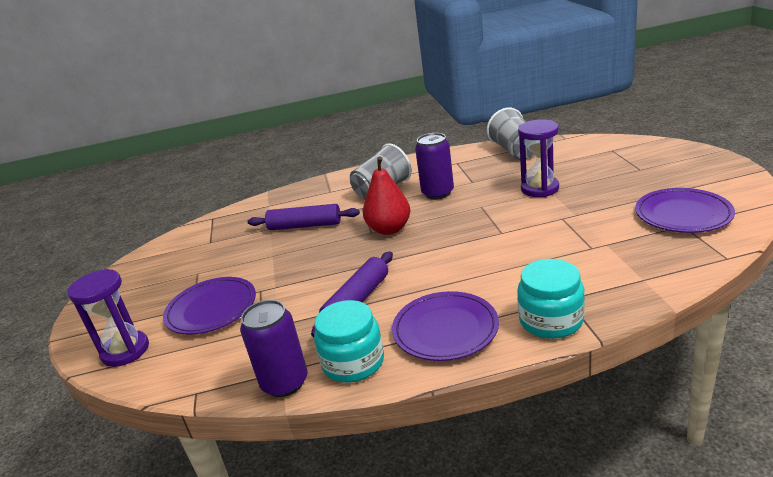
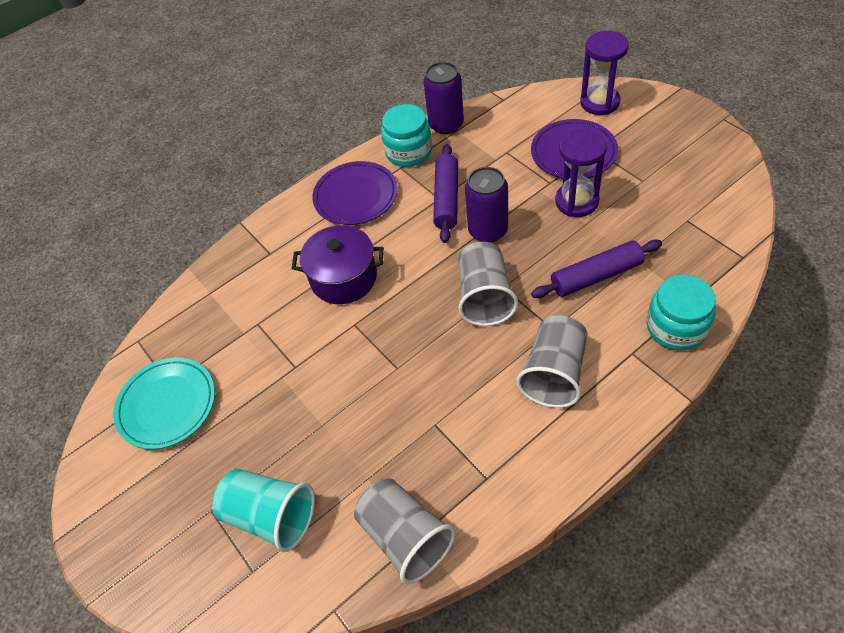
camera: 155 degrees right, 25 degrees up
red pear [363,156,410,235] -> grey cup [458,242,518,326]
purple can [415,133,454,199] -> purple can moved to [465,167,508,243]
turquoise jar [517,259,585,339] -> turquoise jar moved to [646,275,716,351]
purple hourglass [518,120,559,197] -> purple hourglass moved to [555,129,607,217]
purple plate [635,188,735,233] -> turquoise plate [114,358,215,449]
none -> turquoise cup [213,469,315,552]
none -> purple pot [291,225,384,304]

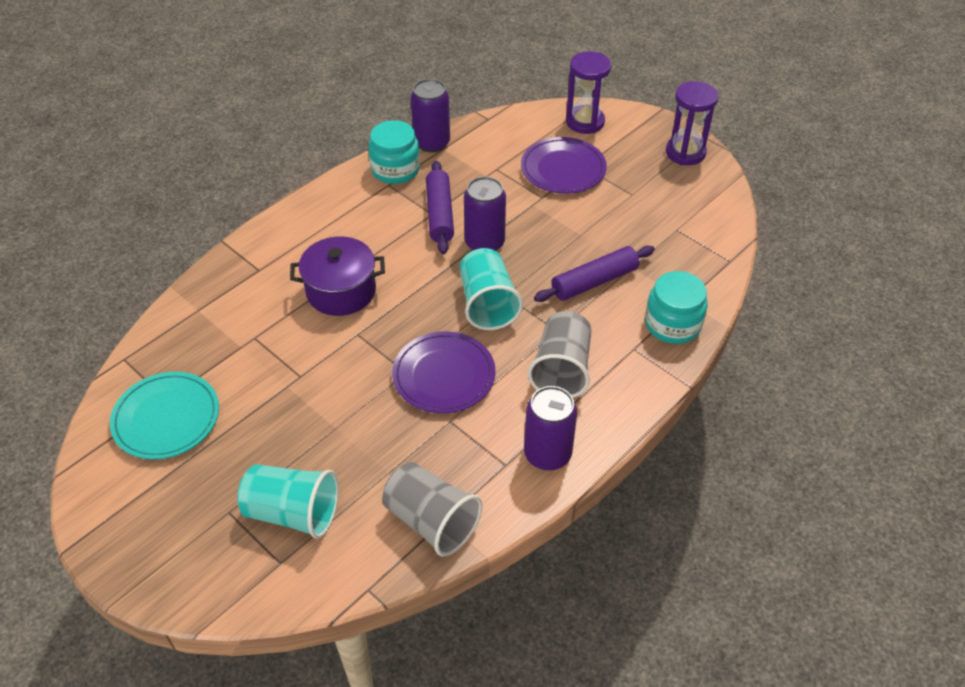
camera: 15 degrees left, 5 degrees down
purple plate [312,161,398,225] -> purple plate moved to [392,331,496,413]
grey cup [458,242,518,326] -> turquoise cup [460,248,523,330]
purple hourglass [555,129,607,217] -> purple hourglass moved to [665,81,719,165]
none -> purple can [524,386,577,470]

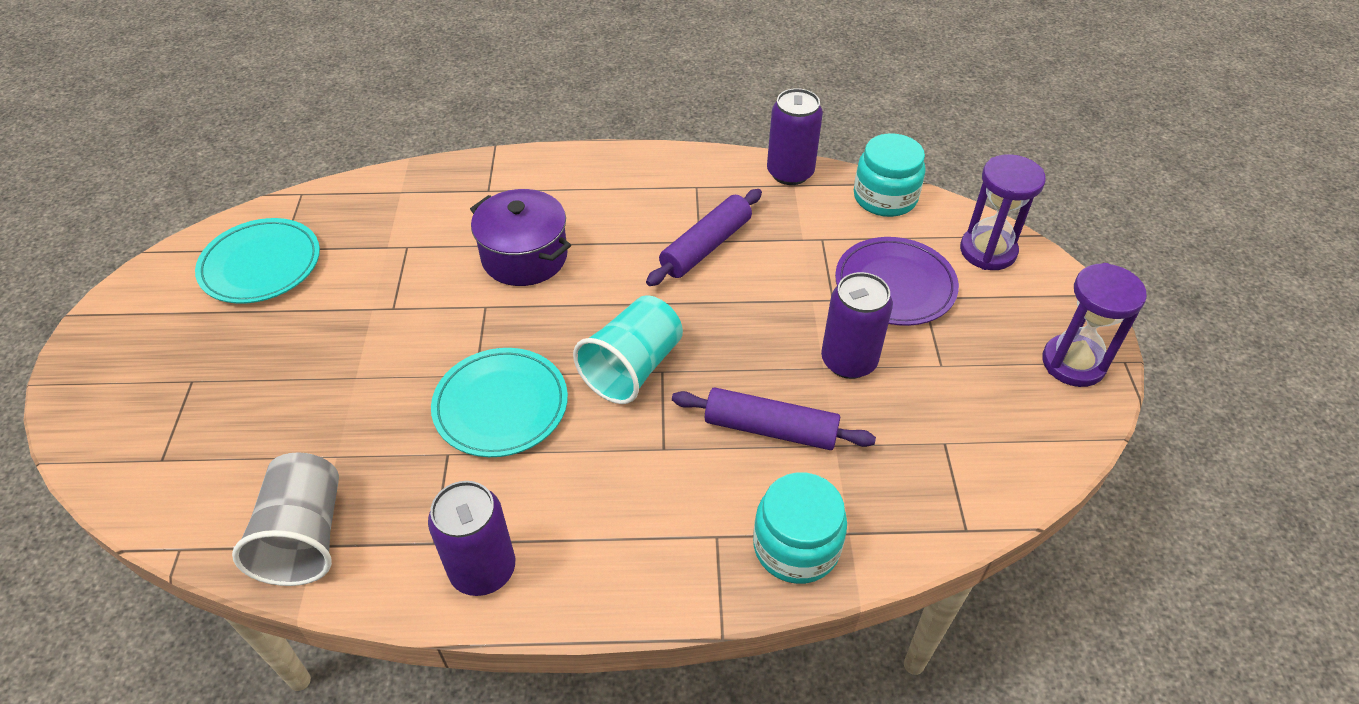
camera: 45 degrees right, 0 degrees up
turquoise cup [238,464,339,539] -> none
turquoise jar [368,120,420,184] -> turquoise jar moved to [854,133,925,217]
purple plate [392,331,496,413] -> turquoise plate [431,348,568,457]
purple can [464,176,506,251] -> purple can moved to [821,272,893,379]
grey cup [528,311,592,398] -> none

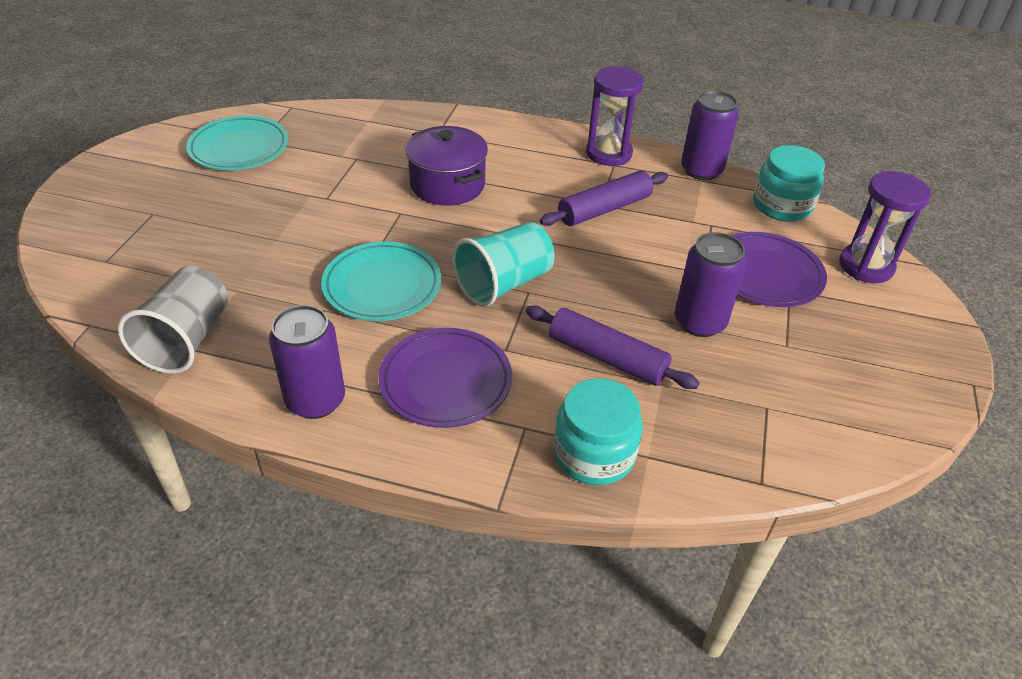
camera: 15 degrees right, 5 degrees down
purple hourglass [1042,263,1147,387] -> purple hourglass moved to [586,66,644,166]
none -> purple plate [379,328,512,428]

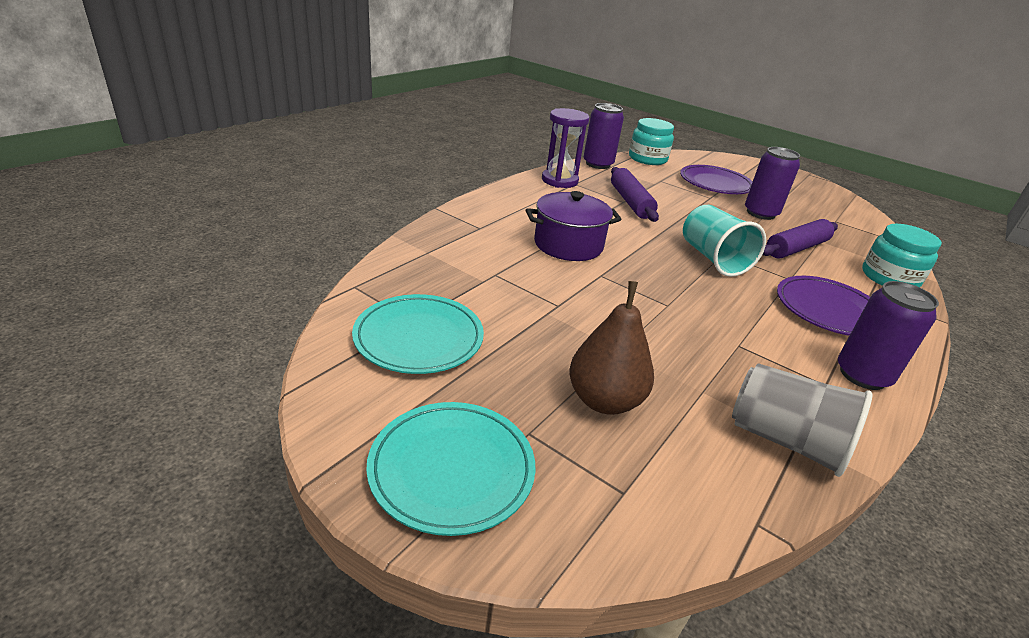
camera: 70 degrees left, 10 degrees down
turquoise plate [321,241,441,321] -> turquoise plate moved to [366,402,536,536]
purple hourglass [839,171,931,283] -> none
none -> brown pear [569,281,654,415]

